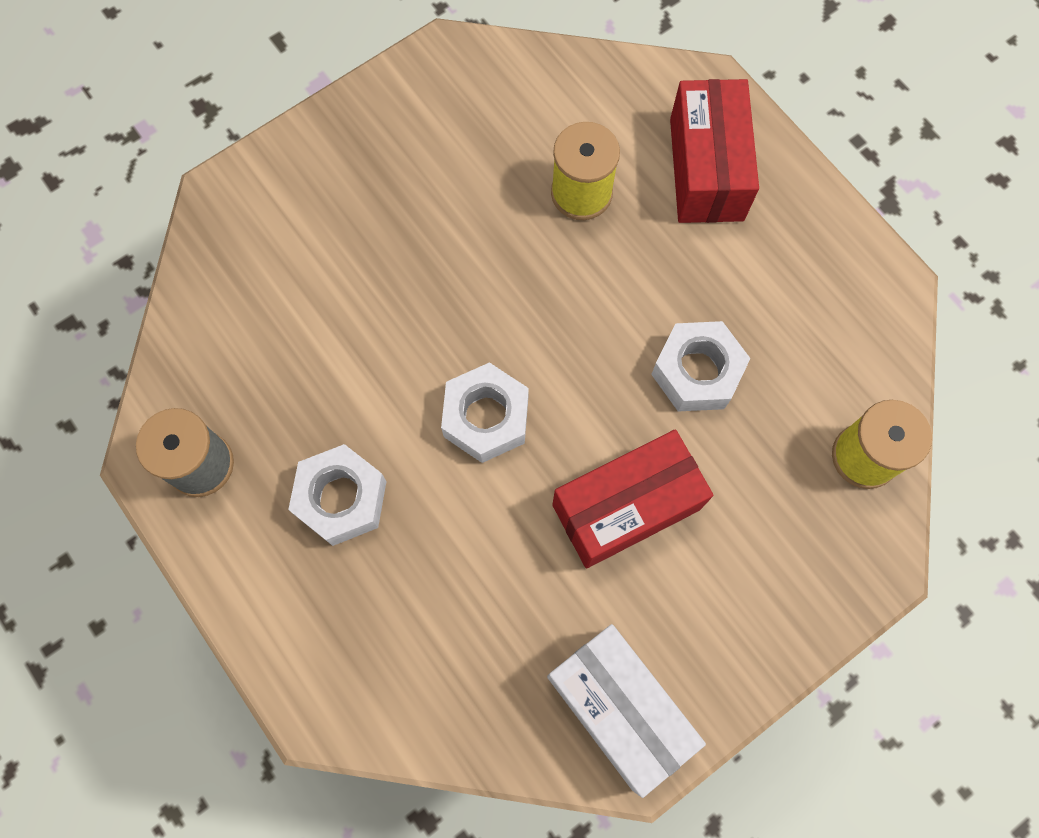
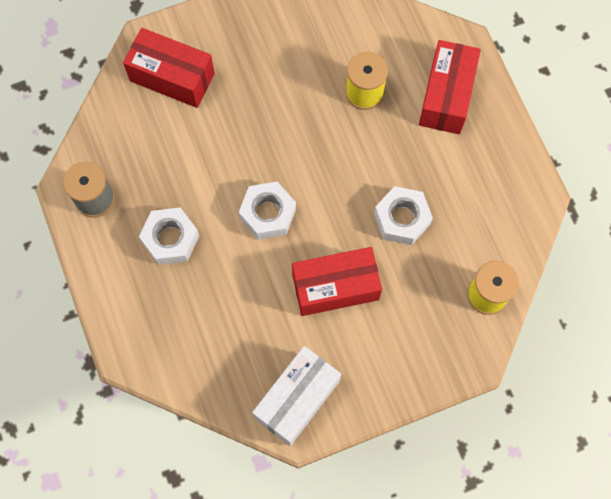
camera: 15 degrees right, 0 degrees up
white box [547,624,706,798] -> white box turned 60 degrees clockwise [252,346,341,446]
none -> red box [123,28,215,108]

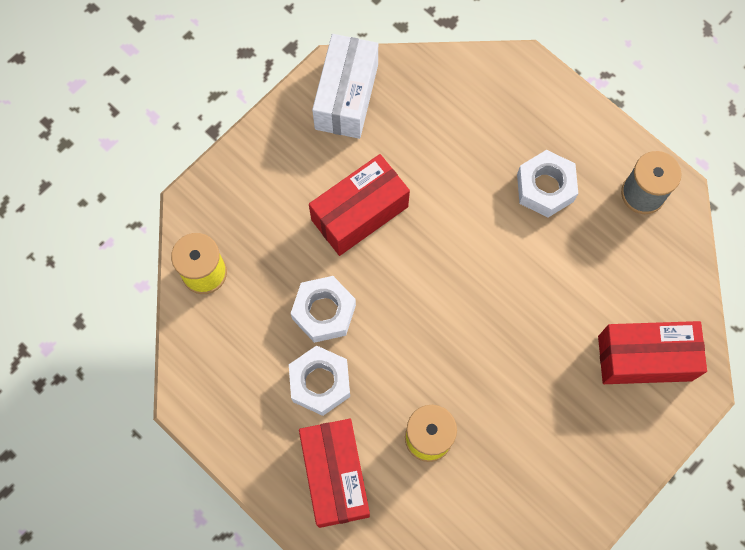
camera: 155 degrees right, 0 degrees up
white nut [239,182,296,240] -> white nut moved to [289,345,350,416]

